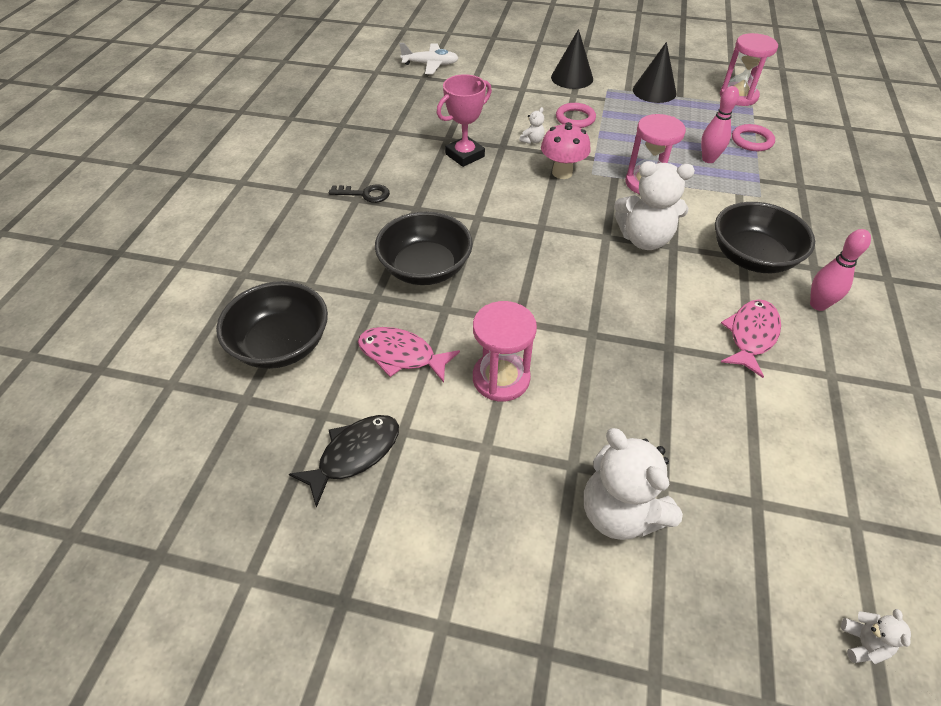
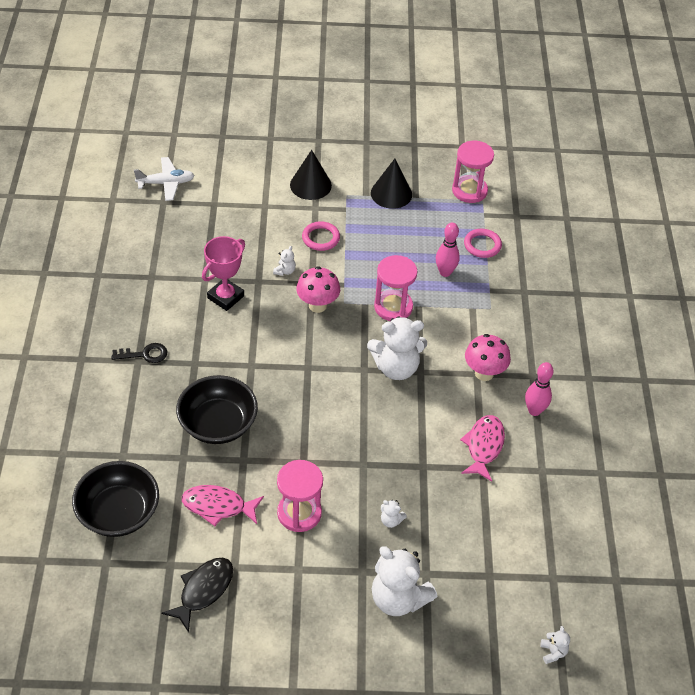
camera: 15 degrees left, 0 degrees up
black bowl [715,202,815,273] -> pink mushroom [465,334,511,381]
none -> white teddy bear [381,500,407,528]

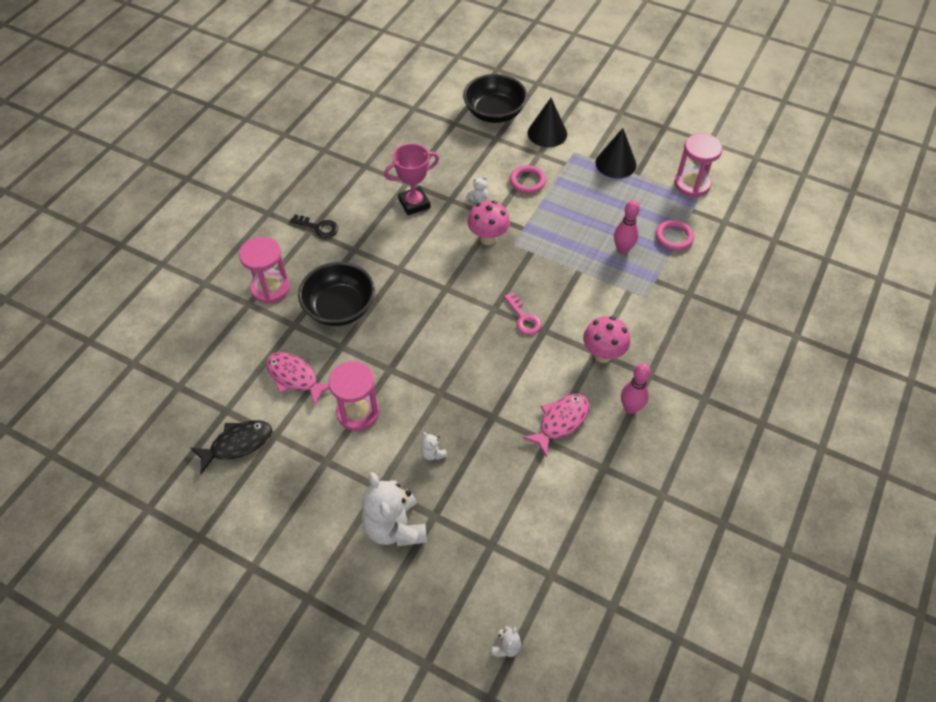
camera: 30 degrees right, 5 degrees up
black bowl [72,461,159,537] -> black bowl moved to [463,74,528,123]
white plane [134,157,195,201] -> none
white teddy bear [367,316,427,380] -> pink key [504,292,542,335]
pink hourglass [374,255,418,321] -> pink hourglass moved to [239,237,290,303]

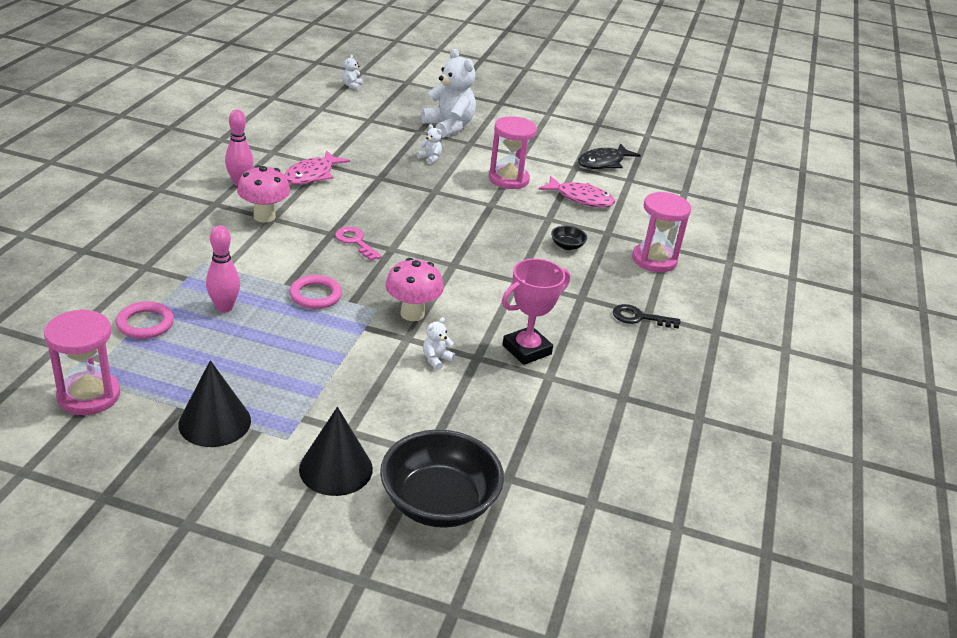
camera: 165 degrees right, 20 degrees down
black bowl [298,262,375,326] -> black bowl [551,226,587,250], size x0.42
pink ring [510,165,546,193] -> pink ring moved to [289,275,342,309]

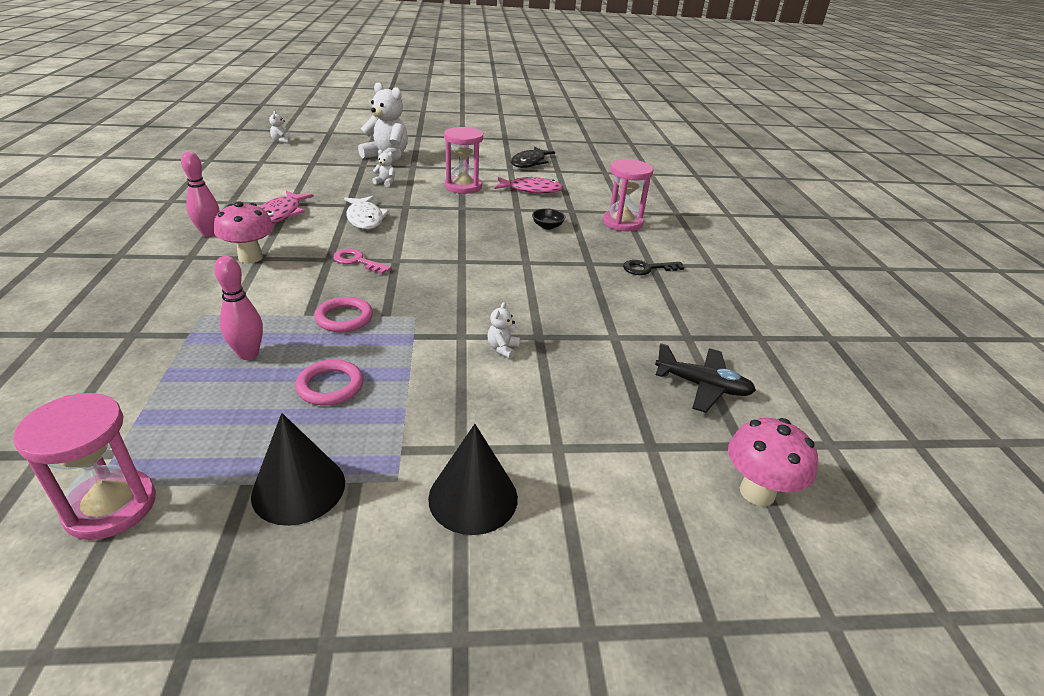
camera: 20 degrees left, 0 degrees up
pink ring [116,301,174,339] -> pink ring moved to [295,359,364,406]
black bowl [380,429,504,528] -> none
pink mushroom [385,258,444,321] -> pink mushroom moved to [728,418,818,506]
pink trophy [502,259,570,365] -> none
none -> white fish [344,196,389,229]
none -> black plane [655,343,756,413]

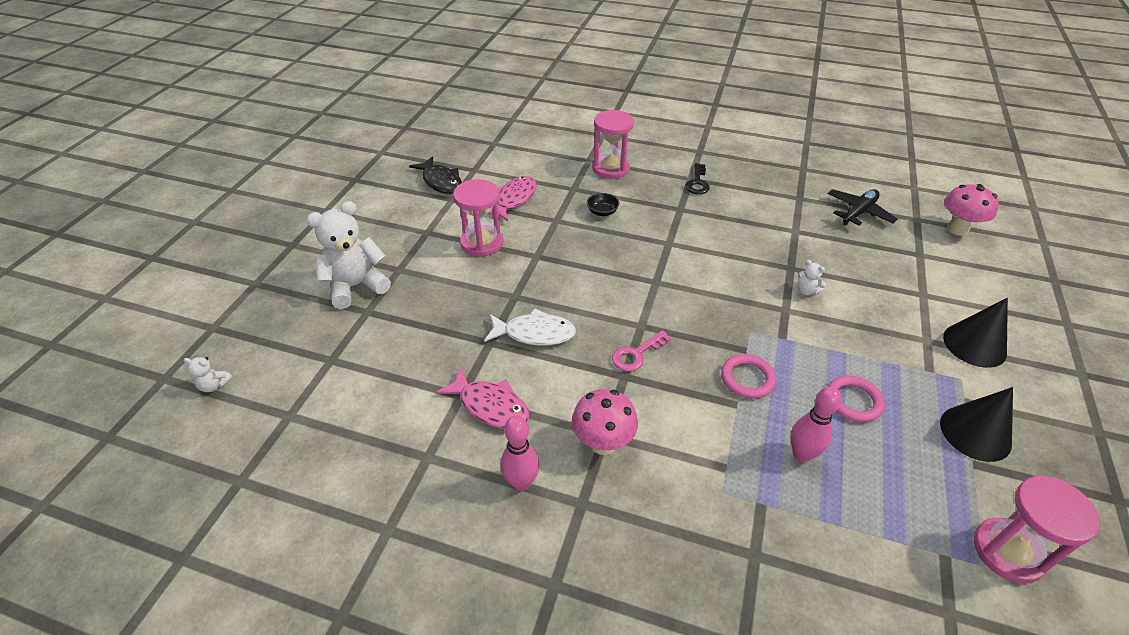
camera: 65 degrees left, 10 degrees up
white teddy bear [372,150,395,187] -> none

